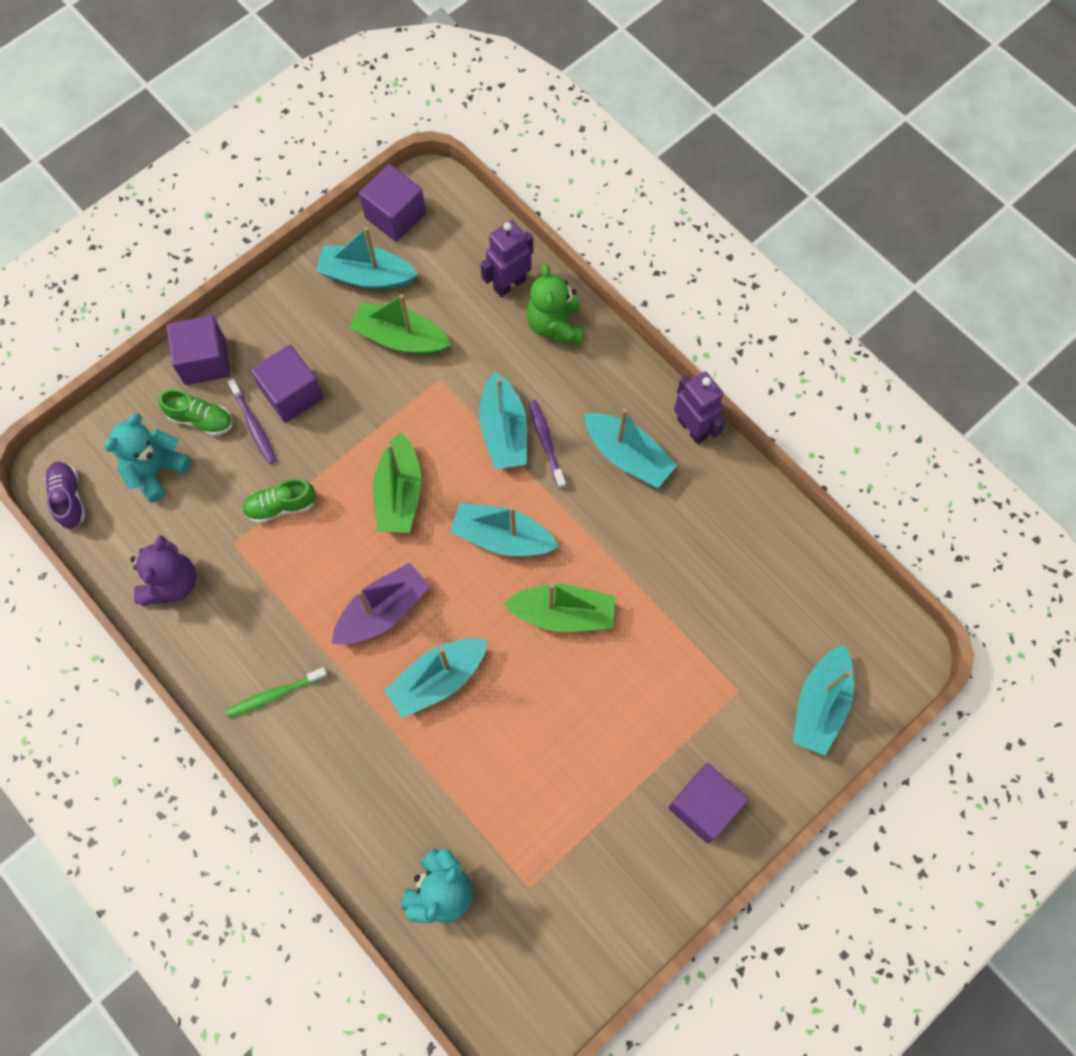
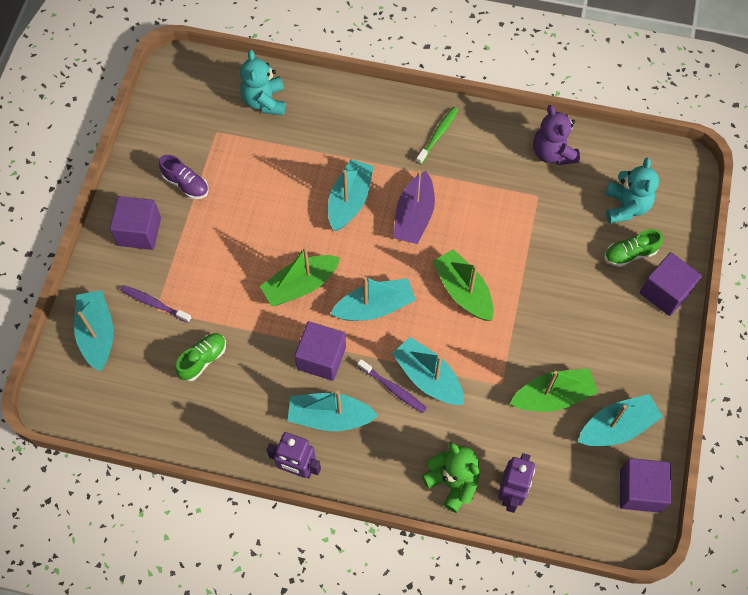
camera: 145 degrees right, 5 degrees down
purple shoe [44,462,85,529] -> purple shoe moved to [159,155,208,199]
purple toothbrush [227,379,276,464] -> purple toothbrush moved to [120,285,192,323]
green shoe [242,479,316,524] -> green shoe moved to [175,333,226,381]
purple cube [251,345,324,423] -> purple cube moved to [294,321,346,381]

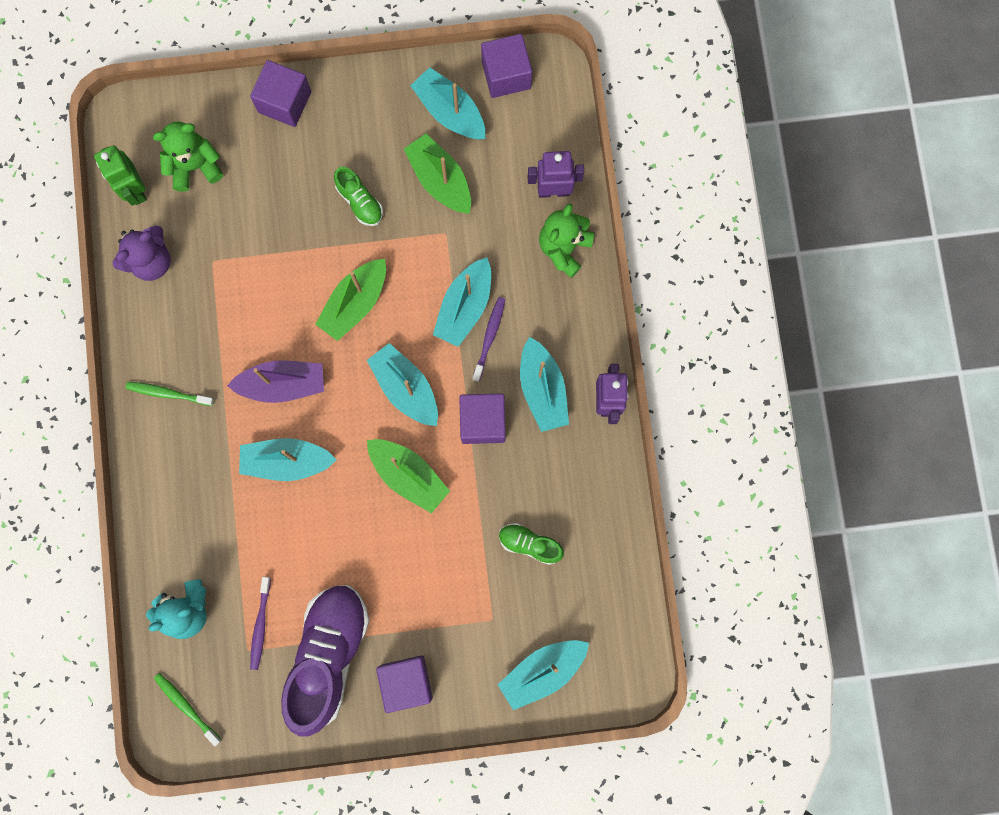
camera: 110 degrees left, 15 degrees up
purple toothbrush [120,285,192,323] -> purple toothbrush moved to [250,577,271,670]
purple shoe [159,155,208,199] -> purple shoe [281,585,369,736], size x2.15
turquoise teddy bear [605,158,659,224] -> green teddy bear [153,121,223,192]
green shoe [605,229,663,267] -> green shoe moved to [334,167,383,226]
none -> green robot [94,145,147,206]
none -> green toothbrush [154,673,221,746]

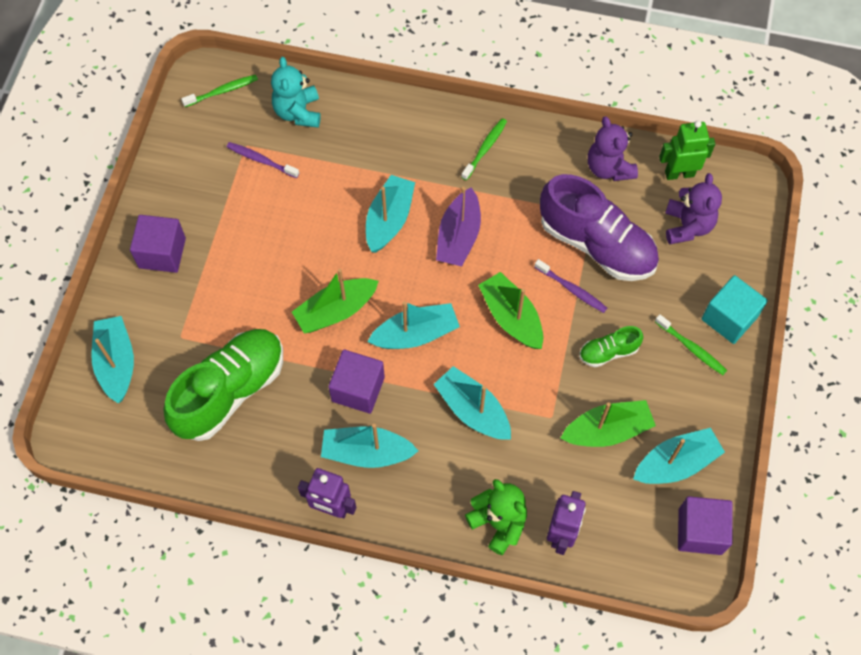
camera: 110 degrees right, 15 degrees down
green teddy bear [153,121,223,192] -> purple teddy bear [665,173,722,244]
purple cube [250,60,311,127] -> turquoise cube [701,275,768,344]
purple shoe [281,585,369,736] -> purple shoe moved to [540,174,659,281]
purple toothbrush [472,297,505,382] -> purple toothbrush moved to [535,259,607,313]
green shoe [499,523,564,565] -> green shoe [164,329,283,441], size x2.15
none -> green toothbrush [655,314,727,375]

